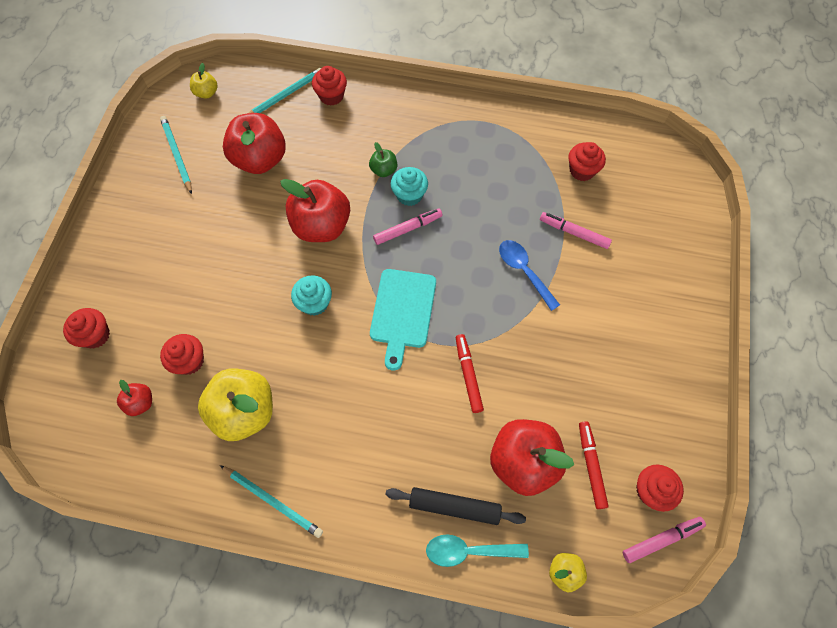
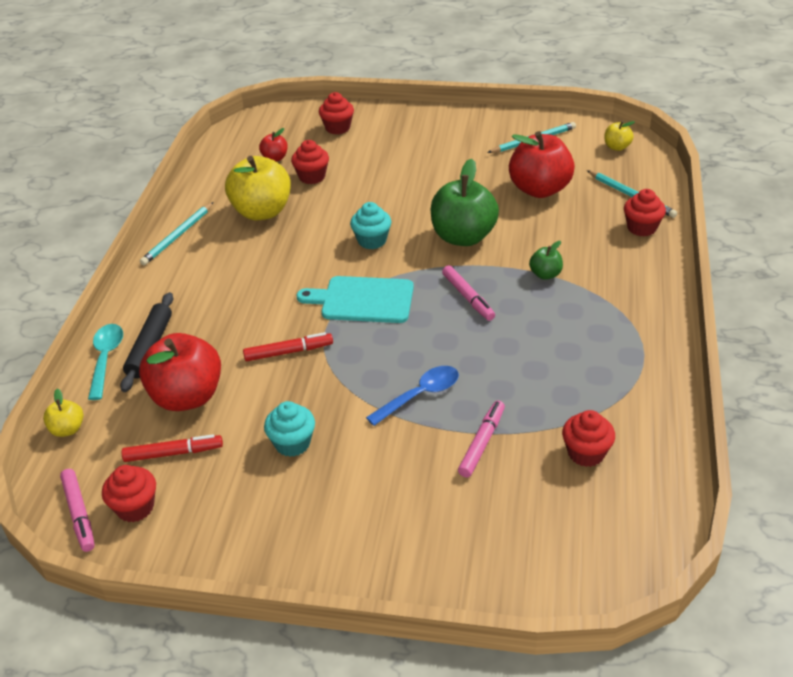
camera: 90 degrees right, 25 degrees down
red apple [280,179,350,242] -> green apple [431,159,499,246]
turquoise cupcake [391,167,428,206] -> turquoise cupcake moved to [264,401,315,457]

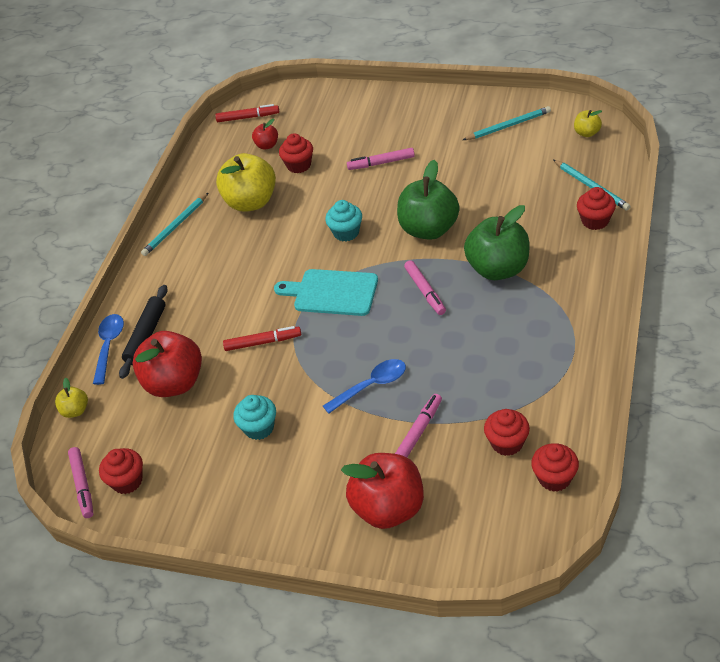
camera: 10 degrees right, 5 degrees up
turquoise spoon [88,324,123,400] -> blue spoon [93,314,124,385]
red marker [122,434,223,462] -> red marker moved to [215,104,279,122]
red cupcake [319,92,354,134] -> red cupcake moved to [531,443,579,492]
red apple [509,131,575,198] -> red apple moved to [341,453,424,529]
green apple [529,241,563,280] -> green apple [464,205,530,280], size x2.13
none -> pink marker [347,148,415,170]

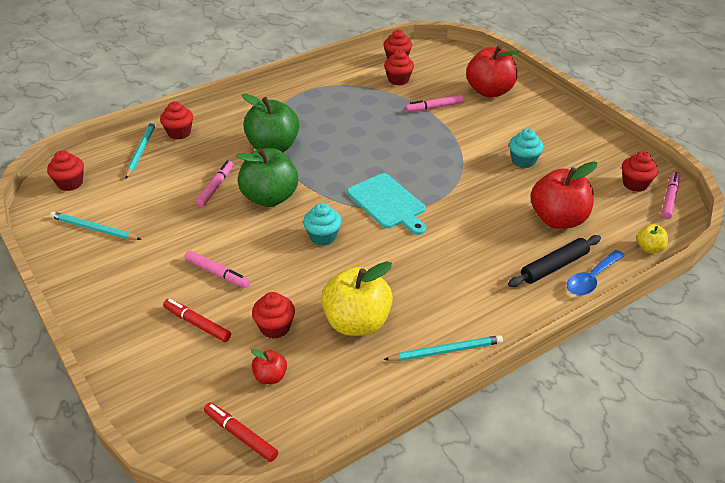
camera: 145 degrees left, 5 degrees down
red marker [223,326,301,351] -> red marker moved to [163,299,231,342]
blue spoon [323,359,406,414] -> none
pink marker [404,260,446,315] -> pink marker moved to [195,160,234,207]
yellow apple [574,110,602,137] -> red cupcake [47,150,84,191]

